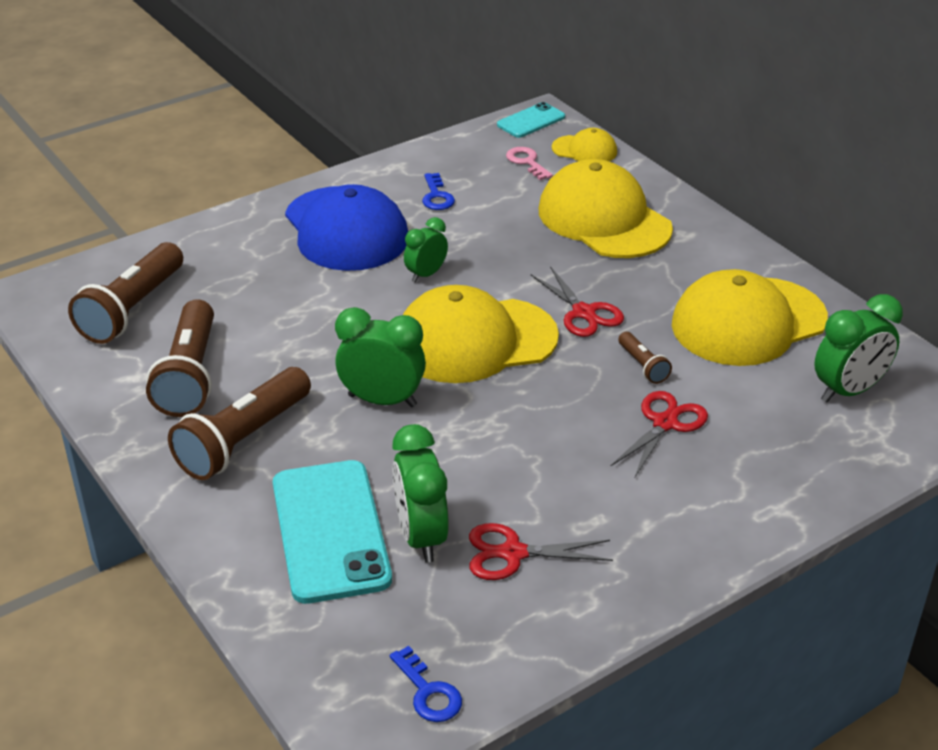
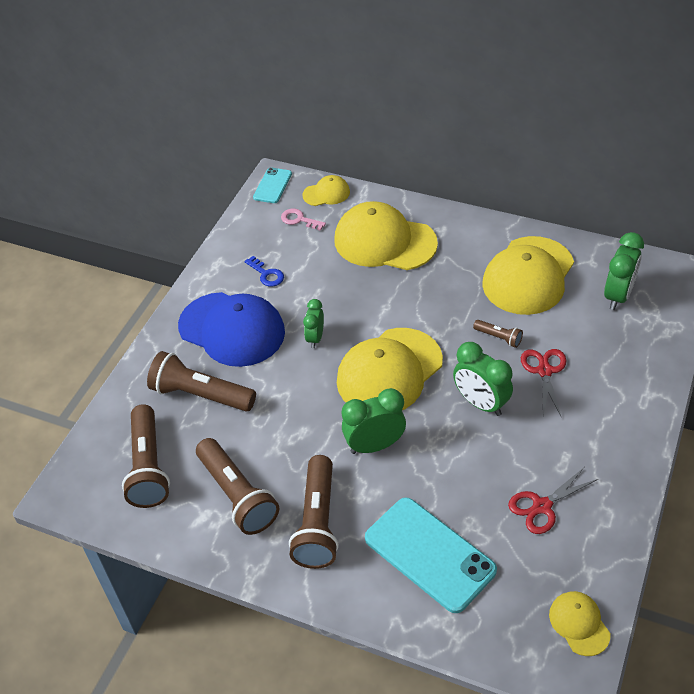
camera: 30 degrees left, 10 degrees up
blue key [390,646,462,722] -> yellow cap [549,591,611,656]
green clock [392,424,449,563] -> green clock moved to [453,342,513,416]
red scissors [531,266,624,337] -> none
none -> brown flashlight [147,351,256,412]

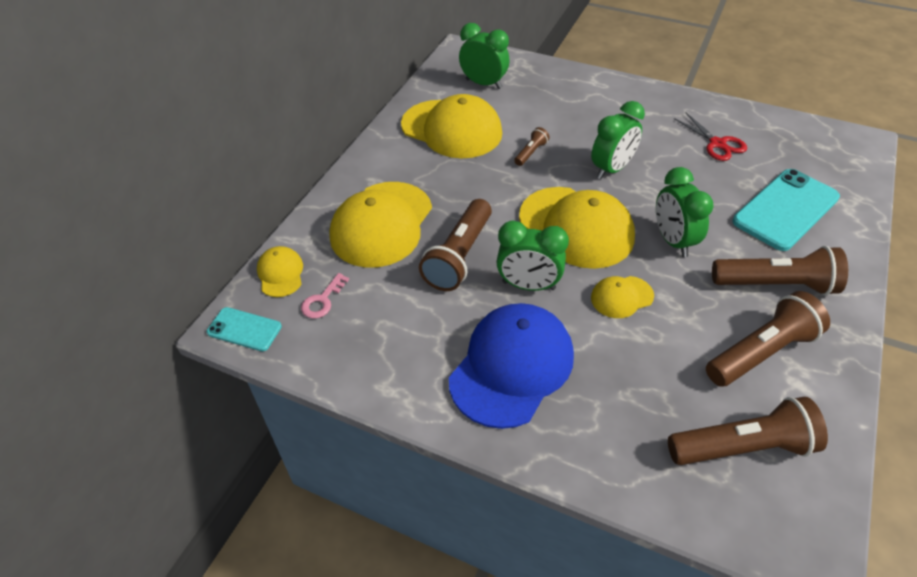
camera: 90 degrees left, 0 degrees up
brown flashlight [147,351,256,412] -> brown flashlight moved to [419,199,492,291]
blue key [245,256,284,287] -> none
green clock [303,299,324,348] -> green clock [497,220,569,291], size x1.61
red scissors [521,349,566,418] -> none
yellow cap [549,591,611,656] -> yellow cap moved to [591,276,654,318]

